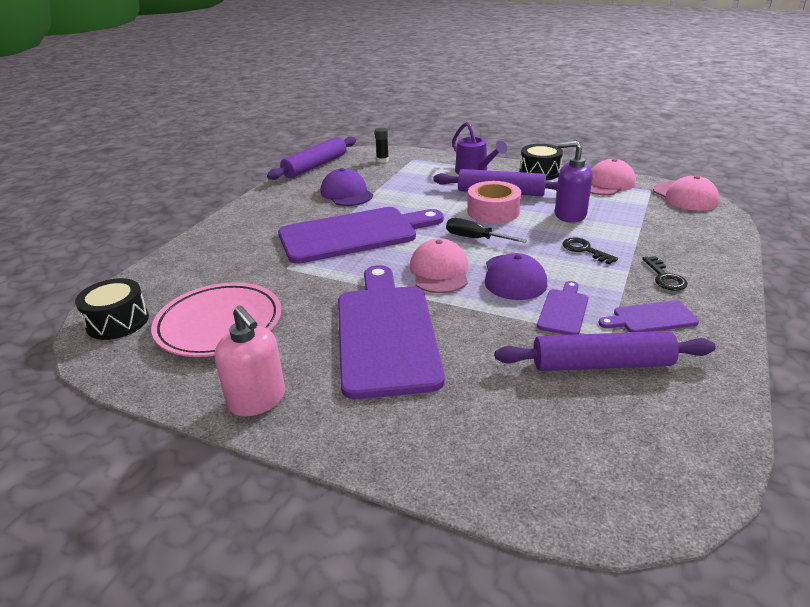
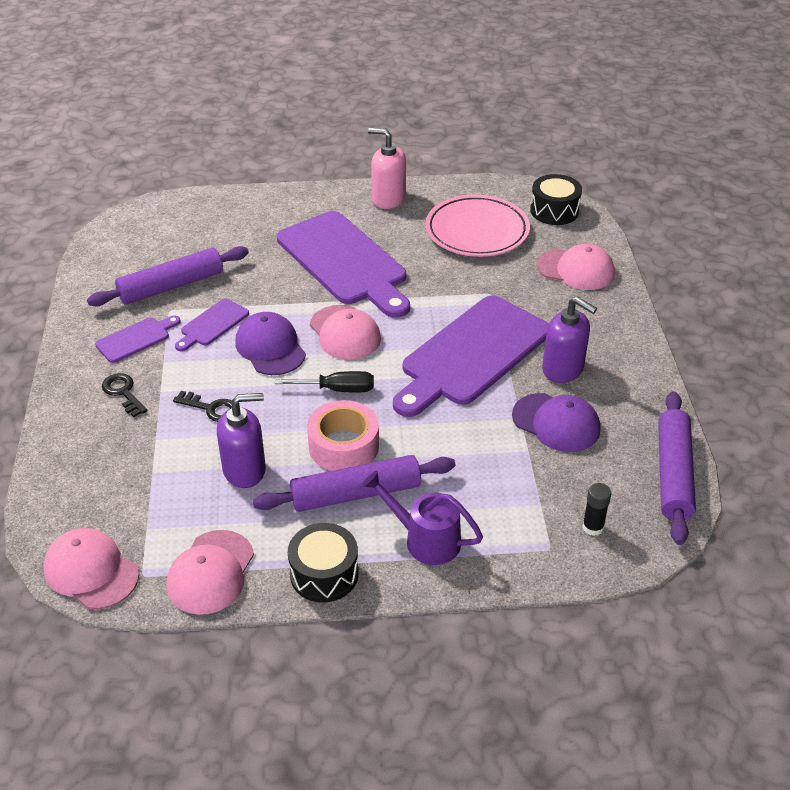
camera: 150 degrees right, 10 degrees up
purple cutting board [537,281,588,335] -> purple cutting board turned 45 degrees clockwise [175,299,249,351]
none -> pink cap [537,244,615,290]
none -> purple soap dispenser [542,297,597,383]

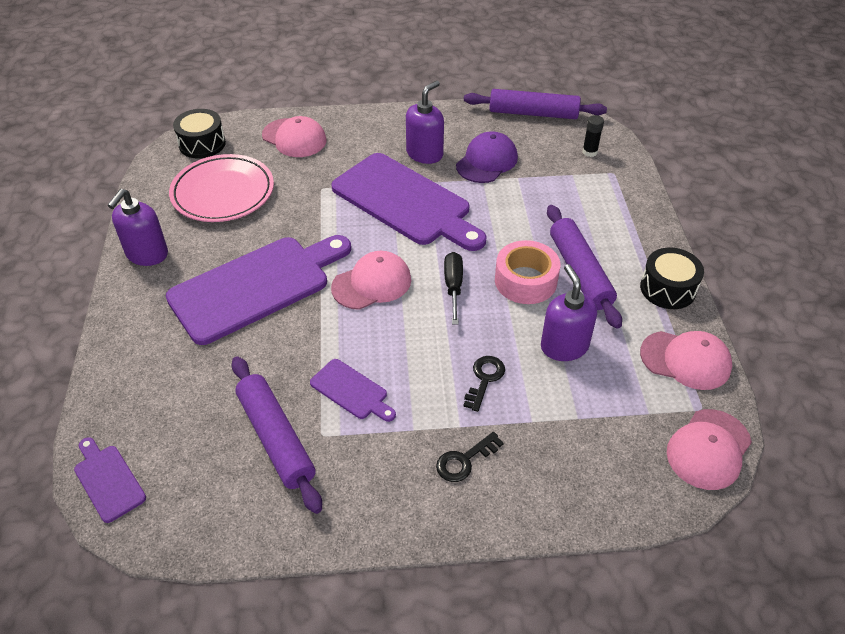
camera: 90 degrees left, 5 degrees up
purple cutting board [95,316,180,363] -> purple cutting board moved to [74,437,146,523]
purple cap [235,312,306,375] -> none
purple watering can [362,471,483,565] -> none
pink soap dispenser [368,128,406,209] -> purple soap dispenser [108,189,168,266]
pink cap [537,244,615,290] -> pink cap turned 105 degrees clockwise [262,116,327,157]

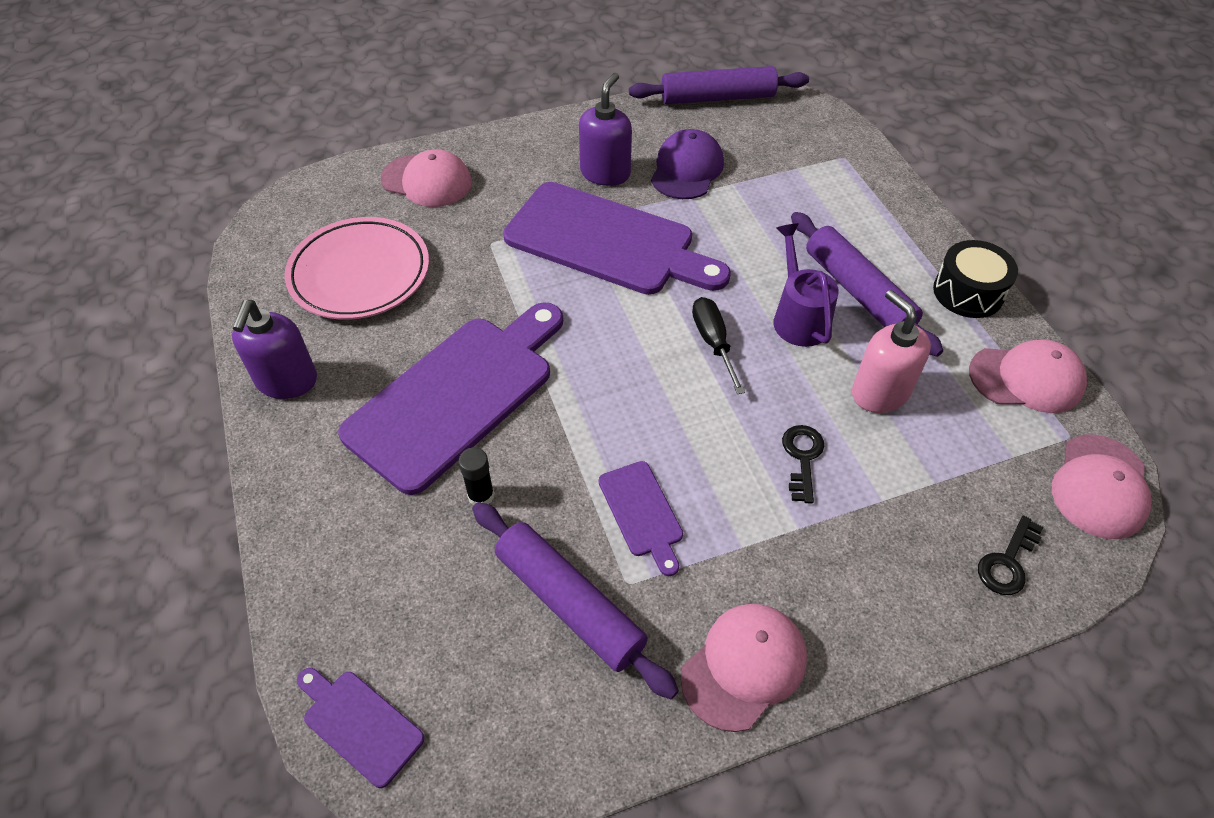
camera: 15 degrees left, 5 degrees up
black drum [173,109,226,159] -> none
purple cutting board [310,359,396,422] -> purple cutting board turned 45 degrees clockwise [599,461,683,576]
pink cap [331,251,411,310] -> pink cap moved to [681,604,807,732]
black key [436,432,504,482] -> black key moved to [978,515,1043,595]
pink tape [495,240,560,304] -> purple watering can [774,223,839,347]
purple soap dispenser [541,264,597,361] -> pink soap dispenser [852,290,931,413]
black glue stick [582,115,604,157] -> black glue stick moved to [459,447,494,506]

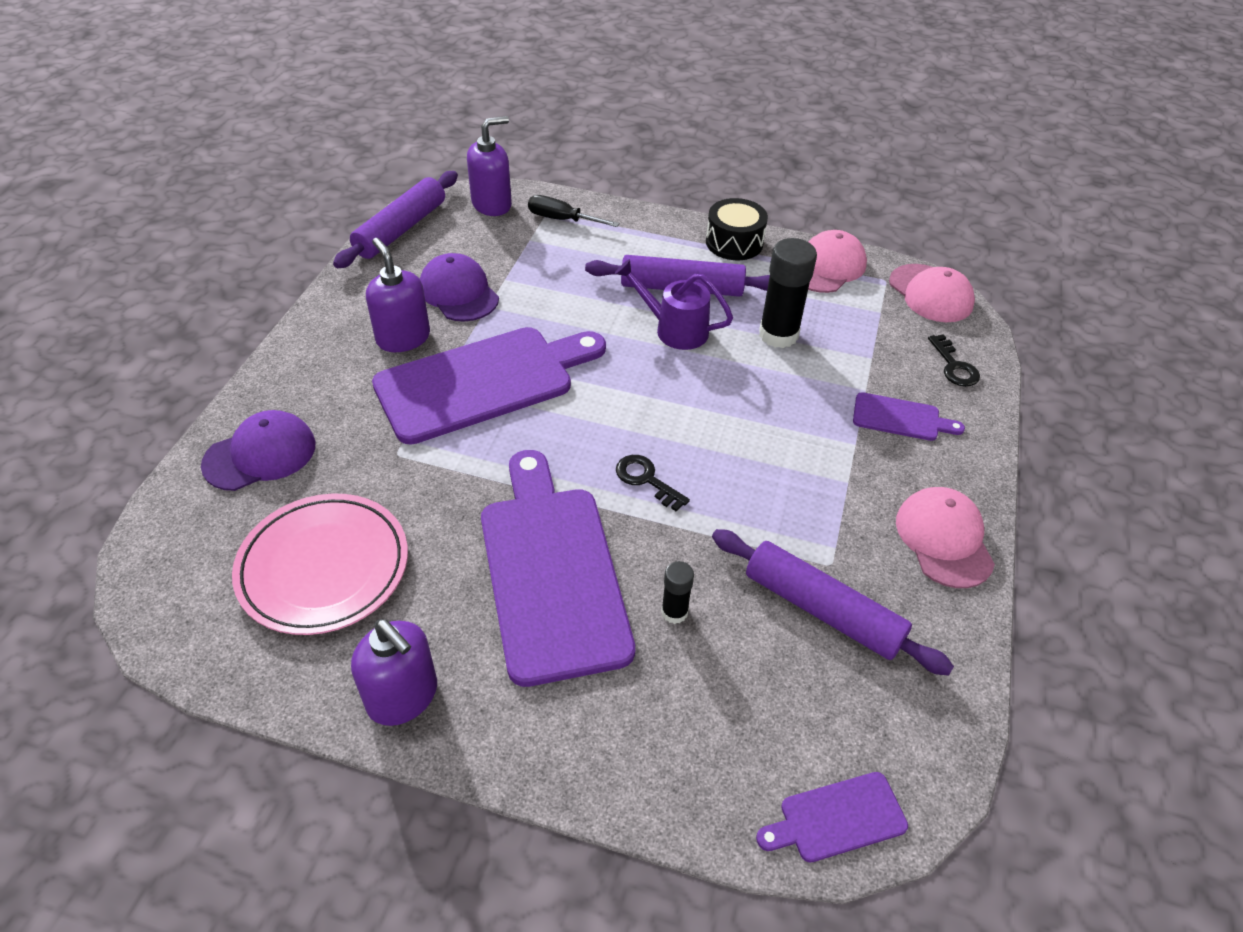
camera: 55 degrees left, 5 degrees down
pink cap [381,149,472,207] -> purple cap [201,410,316,491]
purple rolling pin [472,502,679,699] -> purple rolling pin turned 45 degrees clockwise [712,529,954,676]
purple cutting board [599,461,683,576] -> purple cutting board moved to [853,392,965,441]
black screwdriver [692,297,745,394] -> black screwdriver moved to [528,195,619,227]
black key [782,425,824,504] -> black key moved to [616,455,690,511]
pink soap dispenser [852,290,931,413] -> black glue stick [759,238,817,348]
none -> purple soap dispenser [467,116,512,216]

